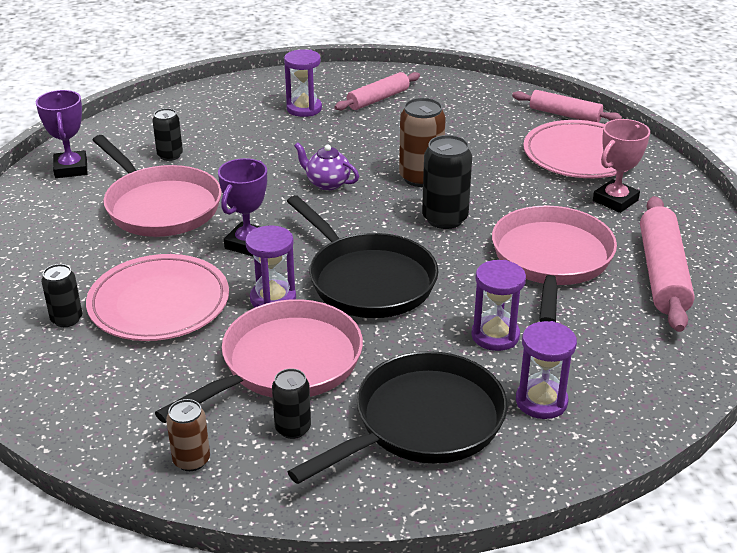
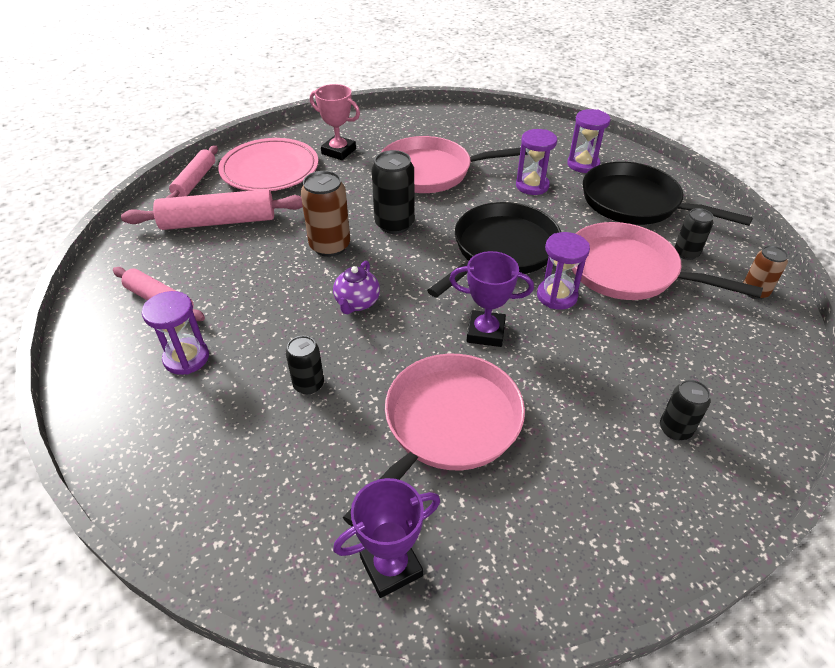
camera: 105 degrees left, 10 degrees up
pink plate [86,254,229,341] -> none
black can [152,108,183,161] -> black can moved to [286,336,324,394]
pink rolling pin [640,196,695,332] -> pink rolling pin moved to [121,189,303,230]

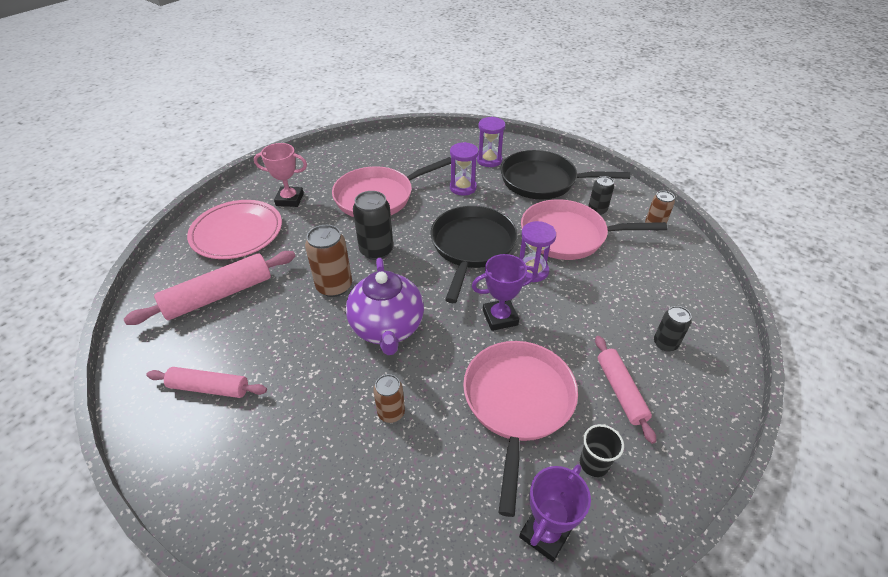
camera: 25 degrees left, 0 degrees up
purple hourglass [142,291,209,375] -> none
pink rolling pin [166,145,218,198] -> pink rolling pin moved to [595,336,656,444]
black can [286,336,324,394] -> brown can [373,374,405,423]
purple teapot [333,260,380,314] -> purple teapot [346,258,424,355], size x1.88
none -> black cup [580,424,624,477]

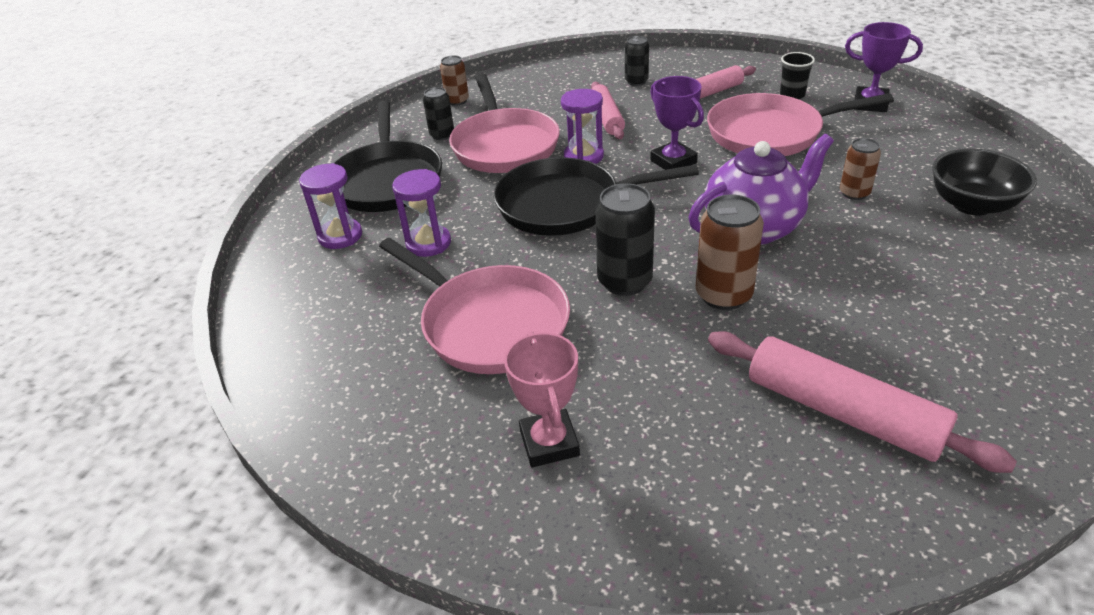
camera: 105 degrees left, 5 degrees down
pink rolling pin [146,367,267,398] -> pink rolling pin moved to [591,82,625,139]
pink plate [187,200,282,259] -> none
none -> black bowl [932,148,1037,215]

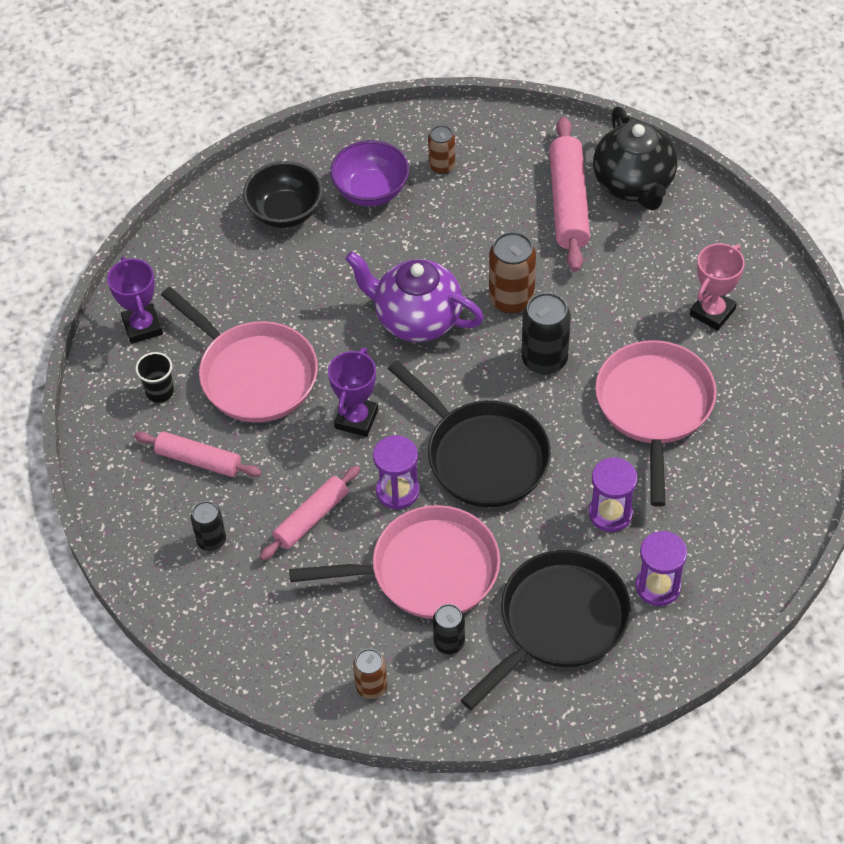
camera: 130 degrees left, 15 degrees up
pink pan [449,73,560,173] -> pink pan turned 45 degrees clockwise [289,505,500,619]
brown can [840,138,881,200] -> brown can moved to [428,125,455,174]
none -> purple bowl [330,140,409,206]
none -> black teapot [593,107,677,210]

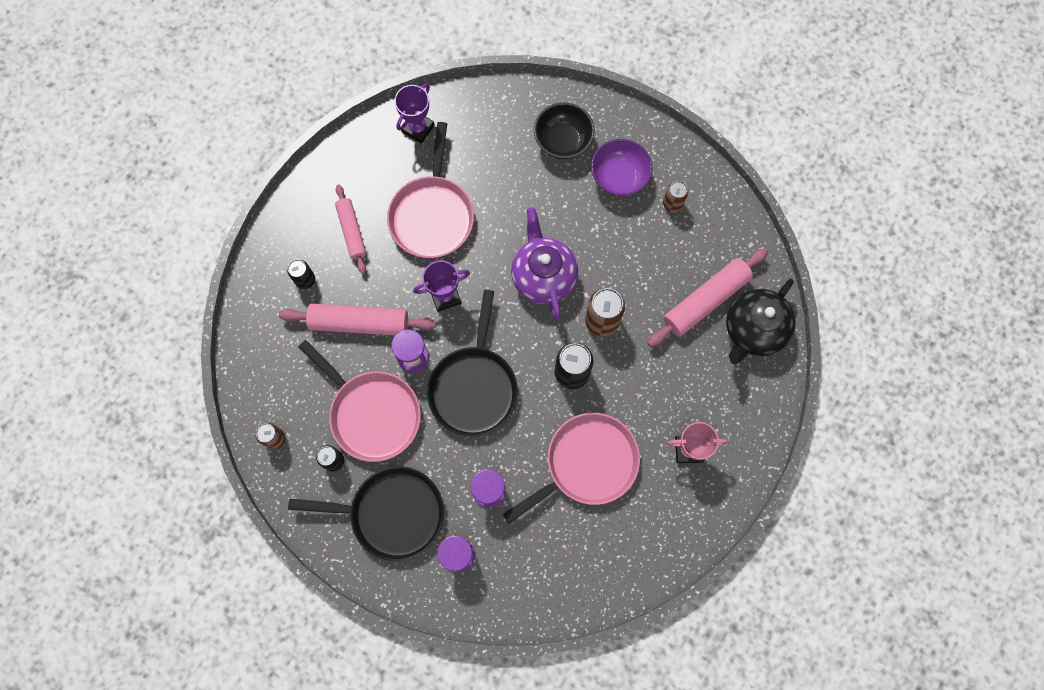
camera: 50 degrees right, 20 degrees up
black cup [135,352,174,403] -> none
pink rolling pin [260,465,360,560] -> pink rolling pin [279,303,436,336], size x1.56

